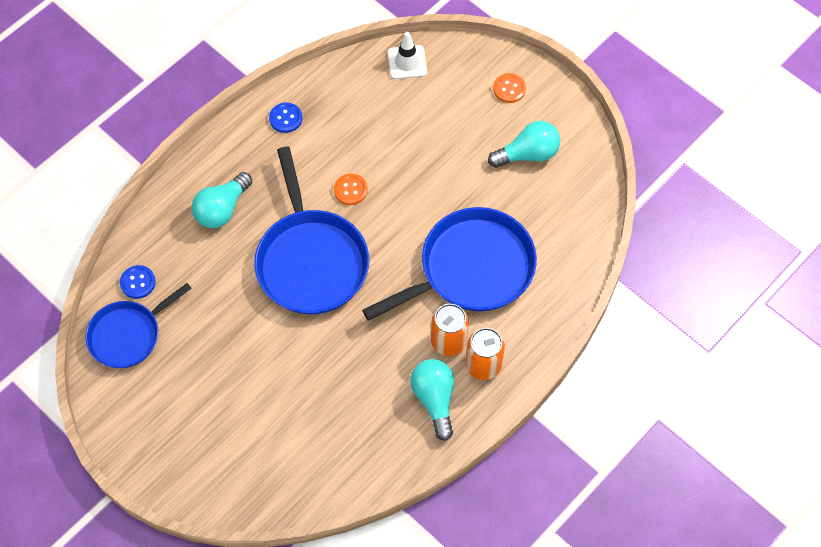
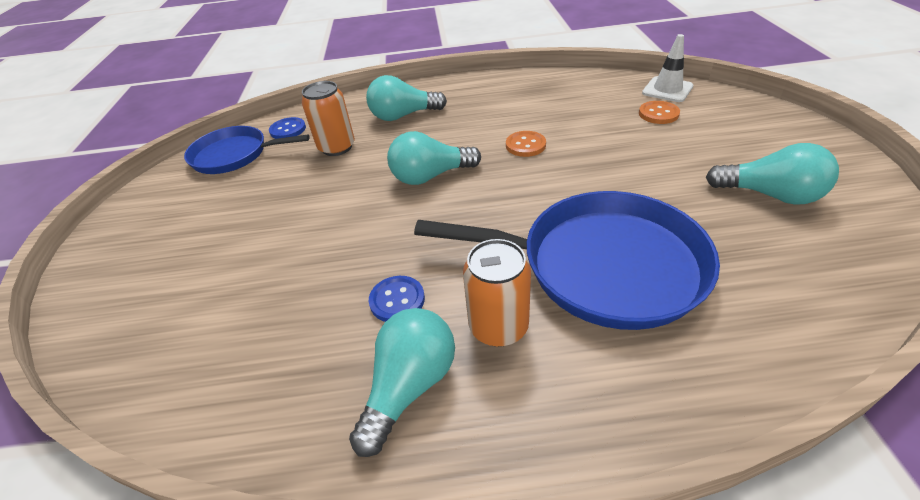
camera: 45 degrees right, 20 degrees down
blue pan [254,147,369,314] -> turquoise light bulb [387,131,481,185]
blue button [269,103,303,133] -> blue button moved to [369,276,425,322]
orange can [466,328,505,380] -> orange can moved to [302,81,355,156]
orange button [493,73,526,103] -> orange button moved to [639,101,680,124]

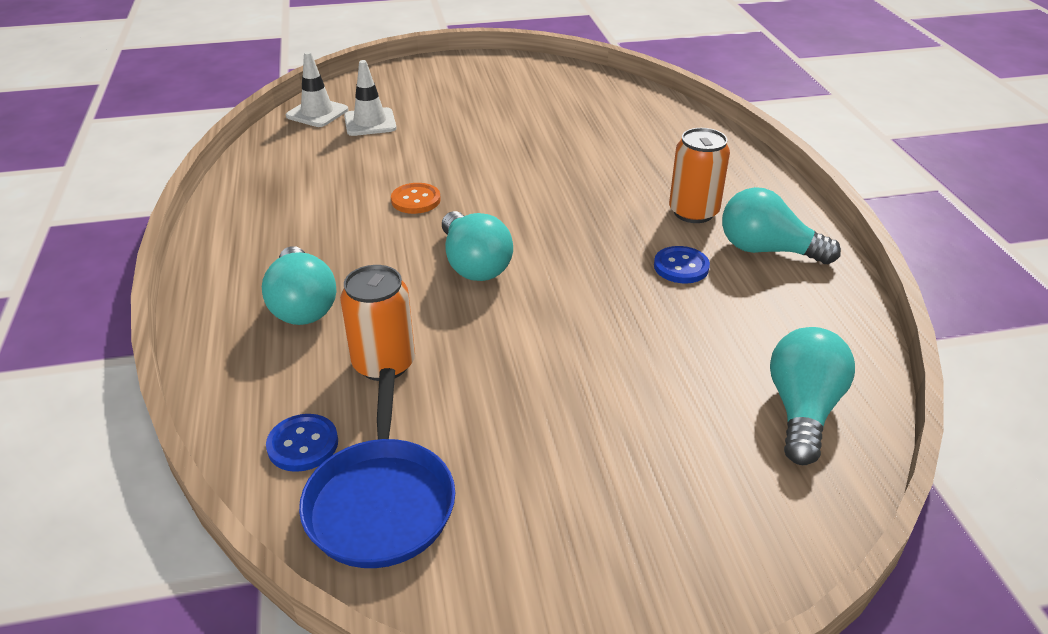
camera: 100 degrees left, 5 degrees down
blue pan [414,191,720,330] -> none
orange button [639,101,680,124] -> white traffic cone [344,60,397,136]
turquoise light bulb [706,143,839,205] -> turquoise light bulb moved to [770,327,855,465]

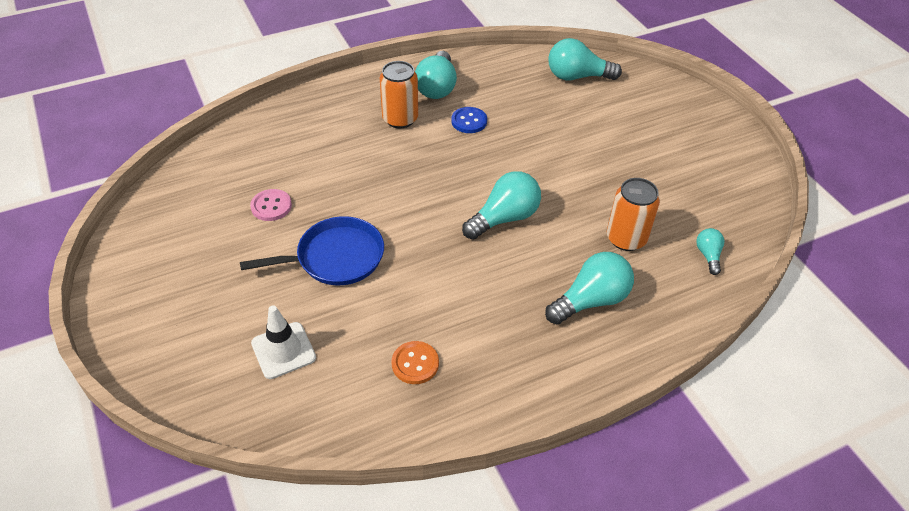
camera: 105 degrees left, 10 degrees up
blue button [266,414,338,472] -> turquoise light bulb [696,228,724,275]
white traffic cone [286,51,348,127] -> none
blue pan [299,368,455,568] -> blue pan moved to [240,216,384,285]
orange button [391,183,441,214] -> orange button moved to [392,341,439,384]
none -> pink button [250,189,292,221]

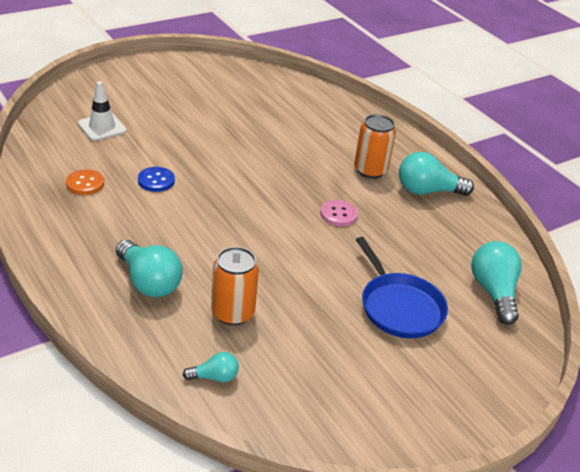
camera: 80 degrees right, 10 degrees down
blue pan [240,216,384,285] -> blue pan moved to [356,237,448,338]
pink button [250,189,292,221] -> pink button moved to [320,200,358,226]
blue button [451,107,487,133] -> blue button moved to [138,167,175,192]
turquoise light bulb [462,171,541,240] -> none

